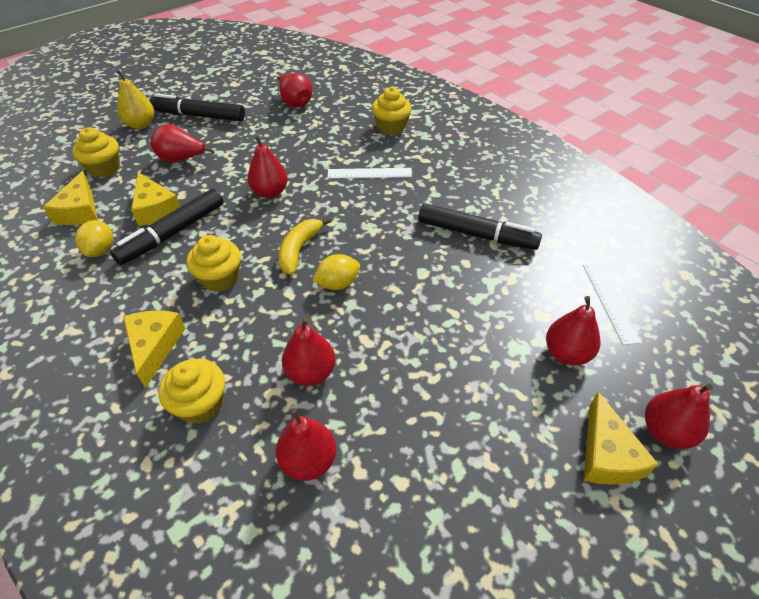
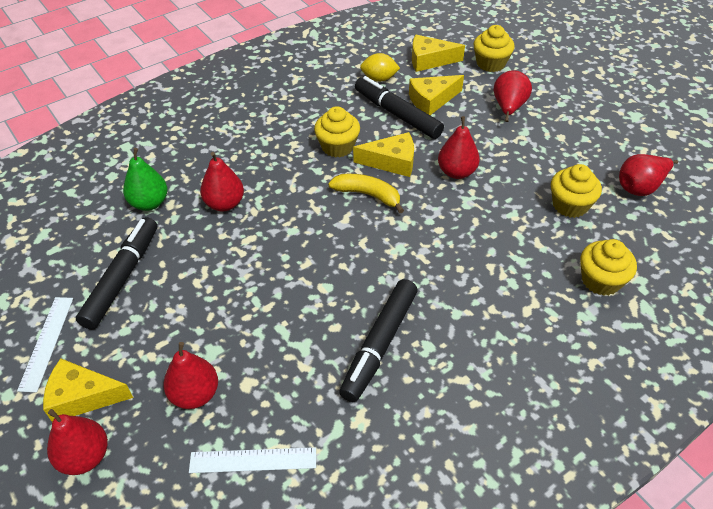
camera: 95 degrees right, 0 degrees up
yellow pear [116,70,154,129] -> none
yellow cheese [123,310,186,388] -> yellow cheese moved to [353,132,414,177]
black marker [149,93,245,121] -> black marker moved to [76,217,157,329]
yellow cupcake [158,359,225,424] -> yellow cupcake moved to [551,164,602,218]
red pear [276,408,336,481] -> green pear [123,148,167,211]
yellow lemon [312,254,360,290] -> none
white ruler [328,168,412,179] -> white ruler moved to [17,297,73,392]

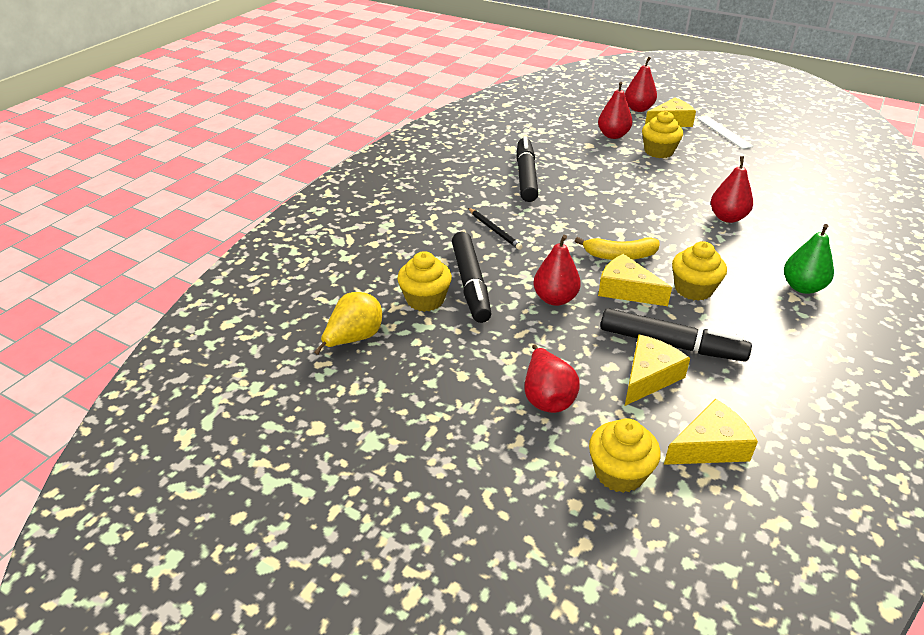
camera: 155 degrees right, 10 degrees down
black marker [76,217,157,329] -> black marker moved to [452,232,491,323]
green pear [123,148,167,211] -> green pear moved to [784,224,834,294]
white ruler [189,447,316,473] -> none
yellow cheese [353,132,414,177] -> yellow cheese turned 60 degrees clockwise [598,254,672,306]
yellow lemon [360,53,400,82] -> none
yellow cupcake [581,239,637,296] -> yellow cupcake moved to [642,111,683,158]
red pear [619,154,678,196] -> yellow pear [314,292,382,355]
none -> black pencil [468,208,523,250]

